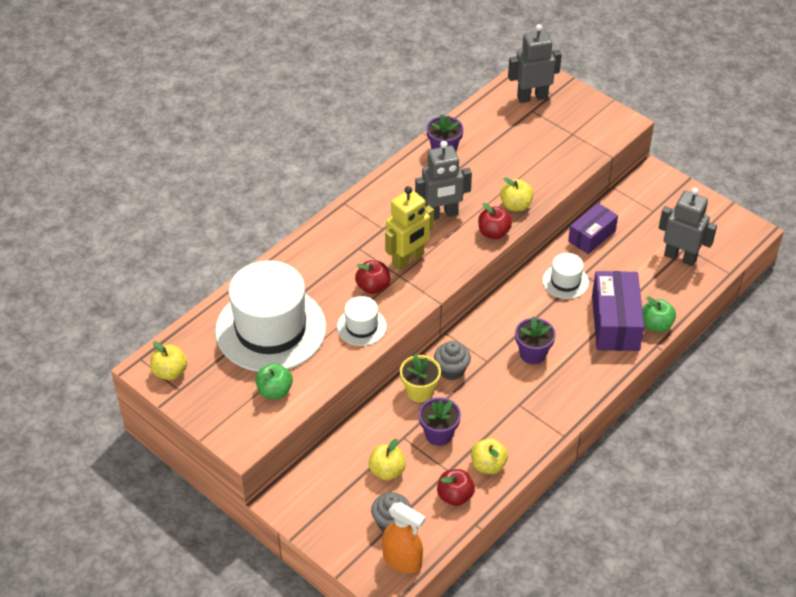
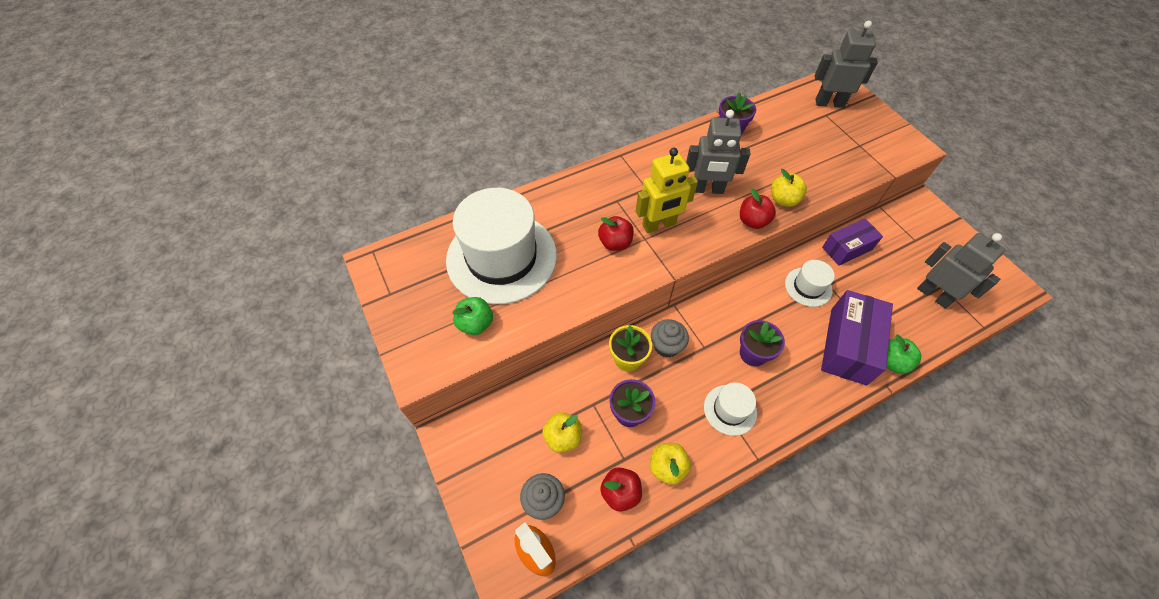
camera: 20 degrees right, 10 degrees up
yellow apple [150,341,187,380] -> none
white hat [337,296,387,346] -> white hat moved to [704,382,757,436]

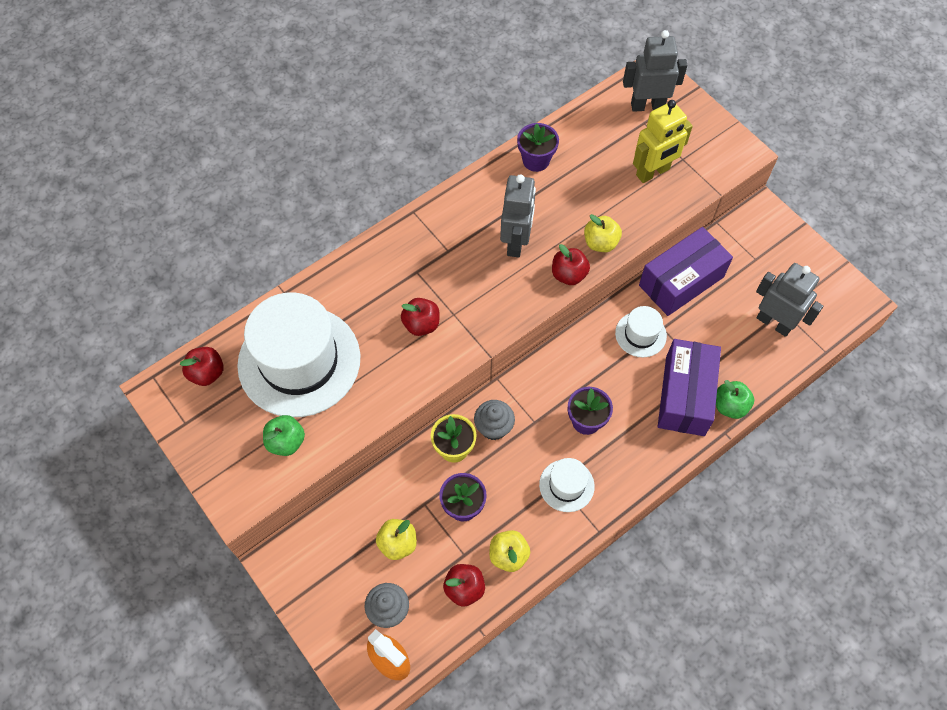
camera: 10 degrees left, 5 degrees up
yellow robot [636,148,698,233] -> yellow robot moved to [633,100,693,183]
grey robot [686,110,750,194] -> grey robot turned 75 degrees counterclockwise [500,174,536,258]
purple box [822,219,883,266] -> purple box [639,227,733,316], size x1.55
none -> red apple [180,347,224,386]

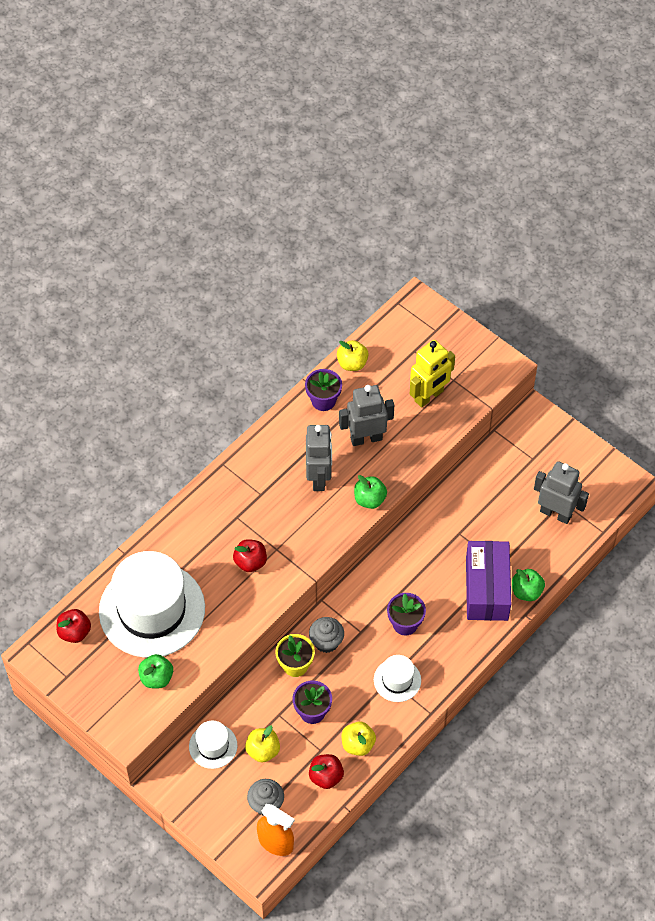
camera: 10 degrees left, 5 degrees down
red apple [552,244,590,285] -> green apple [354,475,387,509]
yellow apple [584,214,622,252] -> yellow apple moved to [337,340,369,371]
white hat [615,306,667,357] -> white hat moved to [189,721,237,769]
grey robot [623,30,687,112] -> grey robot moved to [339,385,394,446]
purple box [639,227,733,316] -> none

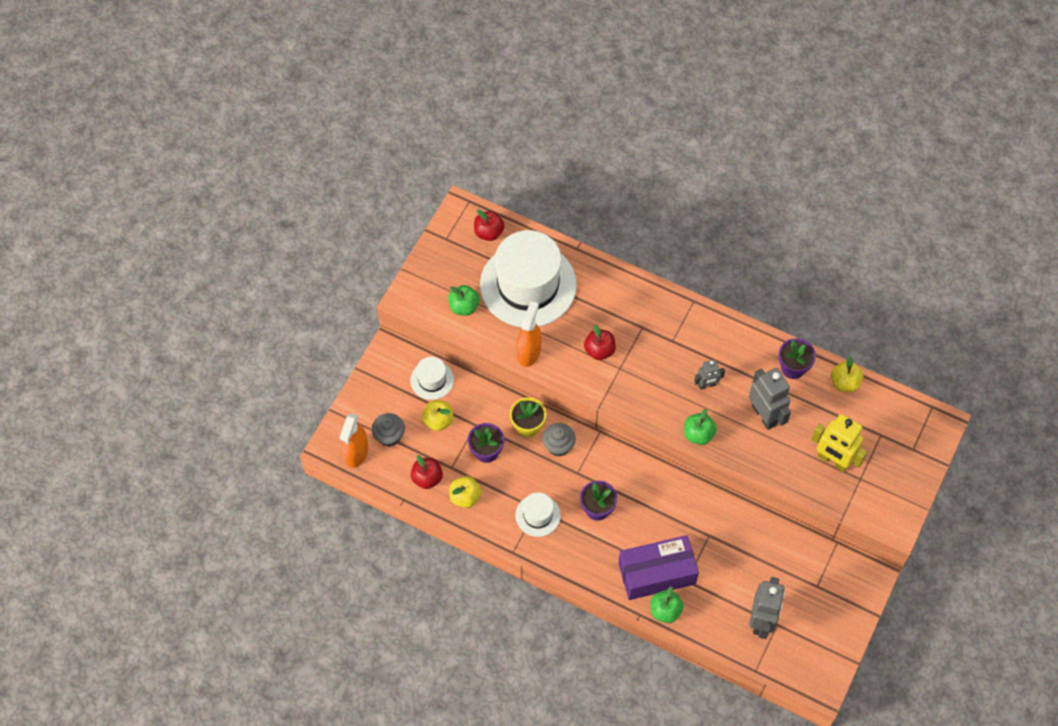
camera: 75 degrees right, 5 degrees up
grey robot [306,425,332,491] -> grey robot [694,360,725,390], size x0.56
none -> orange spray bottle [516,301,542,367]

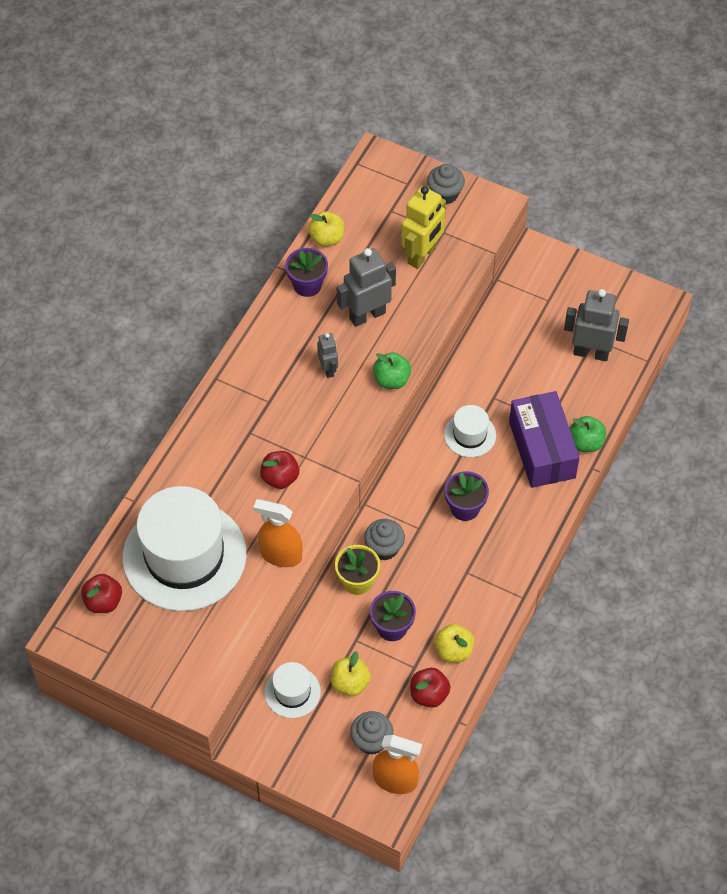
camera: 90 degrees left, 5 degrees down
green apple [448,285,480,316] -> none
white hat [515,492,561,537] -> white hat moved to [444,405,496,457]
none -> grey cupcake [427,164,465,204]

